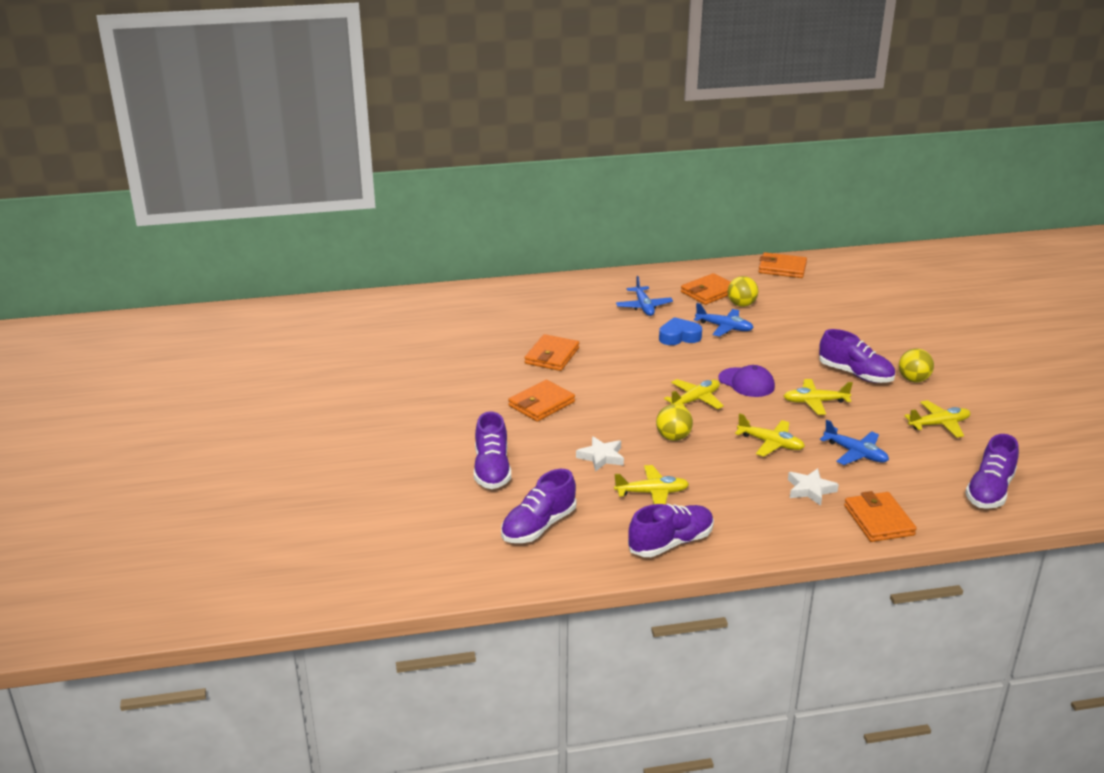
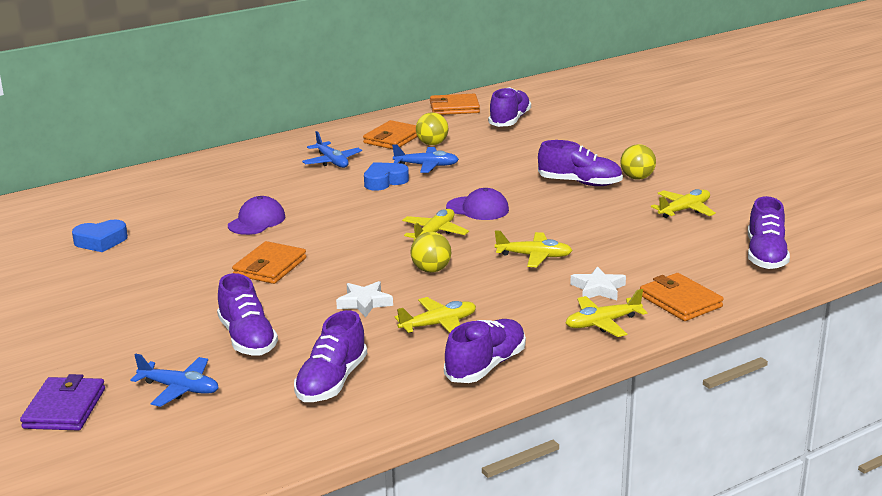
camera: 20 degrees left, 5 degrees down
orange wallet [525,334,579,371] -> purple cap [228,196,285,235]
yellow plane [784,379,853,415] -> yellow plane moved to [566,289,647,337]
blue plane [820,420,889,465] -> blue plane moved to [131,354,219,407]
none -> purple wallet [20,374,105,430]
none -> blue heart [72,220,128,252]
none -> purple shoe [488,87,531,127]

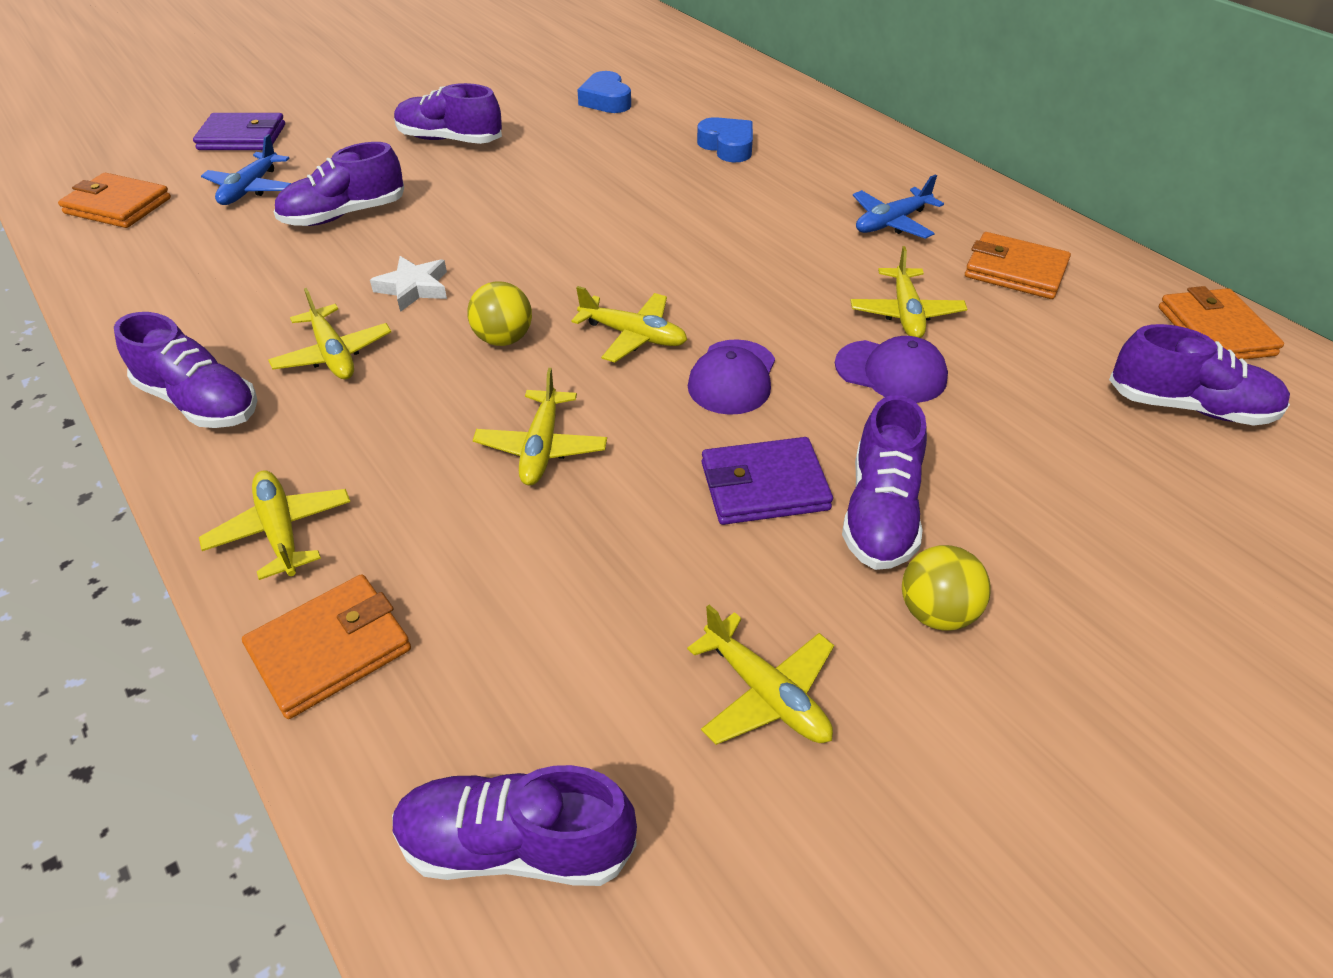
camera: 85 degrees right, 20 degrees up
purple cap [228,196,285,235] -> purple cap moved to [835,336,948,403]
orange wallet [232,241,306,284] -> orange wallet moved to [58,173,171,228]
purple shoe [294,310,367,402] -> purple shoe moved to [394,83,502,144]
blue heart [364,162,409,191] -> blue heart moved to [697,117,753,163]
blue plane [392,144,459,173] -> yellow plane [851,246,967,338]
yellow ball [416,112,449,145] -> none
white star [570,266,626,300] -> none
none -> purple wallet [702,437,833,525]

